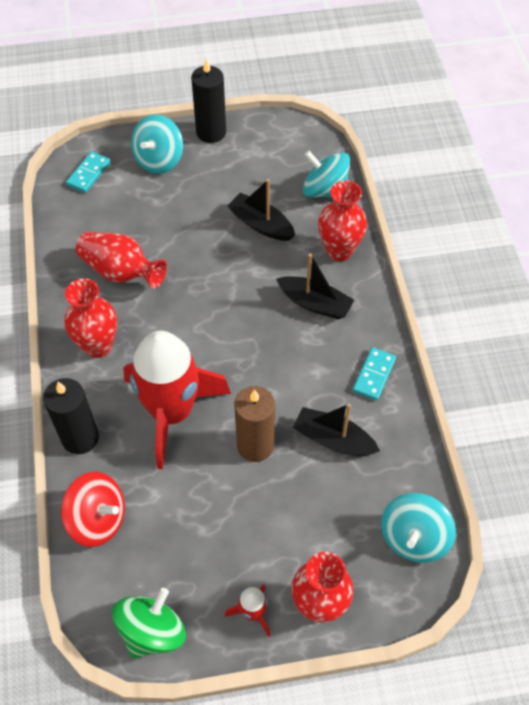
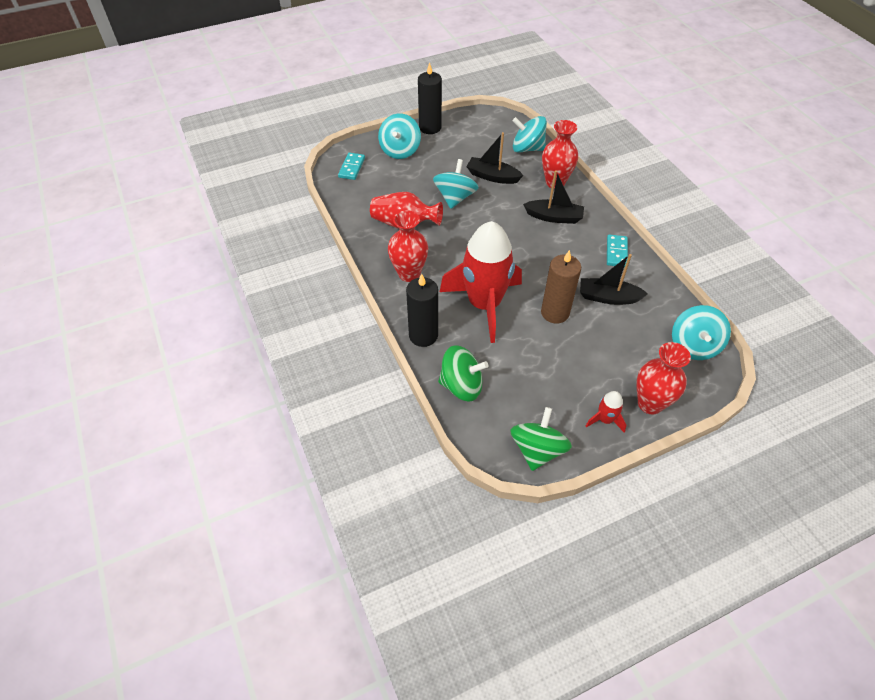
camera: 15 degrees left, 5 degrees down
red spinning top [61,472,125,547] -> green spinning top [438,345,488,402]
none -> turquoise spinning top [433,159,479,209]

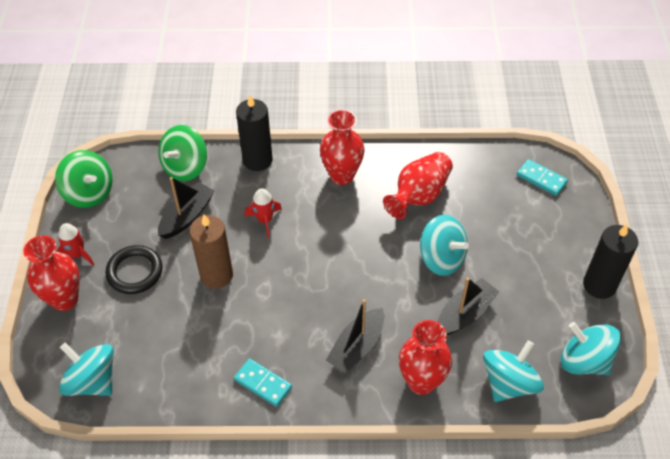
camera: 115 degrees right, 0 degrees up
turquoise spinning top [378,114,421,159] -> turquoise spinning top moved to [561,322,621,375]
red rocket [440,221,522,343] -> red rocket [245,188,282,238], size x0.40
black boat [580,254,648,305] -> black boat moved to [158,177,215,239]
none -> black ring [105,245,162,294]

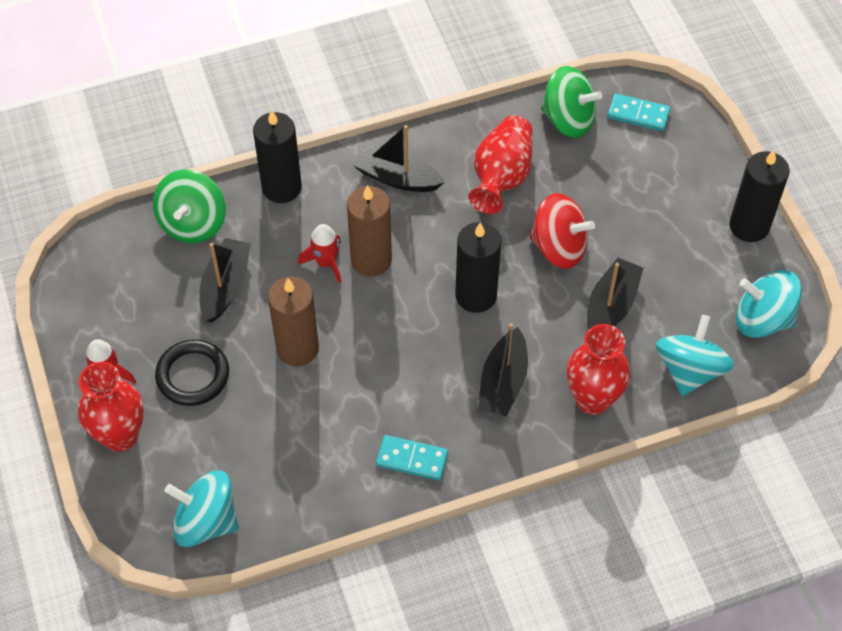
camera: 20 degrees left, 5 degrees up
green spinning top [55,150,112,208] -> green spinning top moved to [541,66,602,138]
red vase [320,109,365,185] -> black boat [352,125,445,192]
turquoise spinning top [420,215,469,276] -> red spinning top [530,193,595,269]
none -> brown candle [347,185,392,277]
none -> black candle [455,222,501,313]

